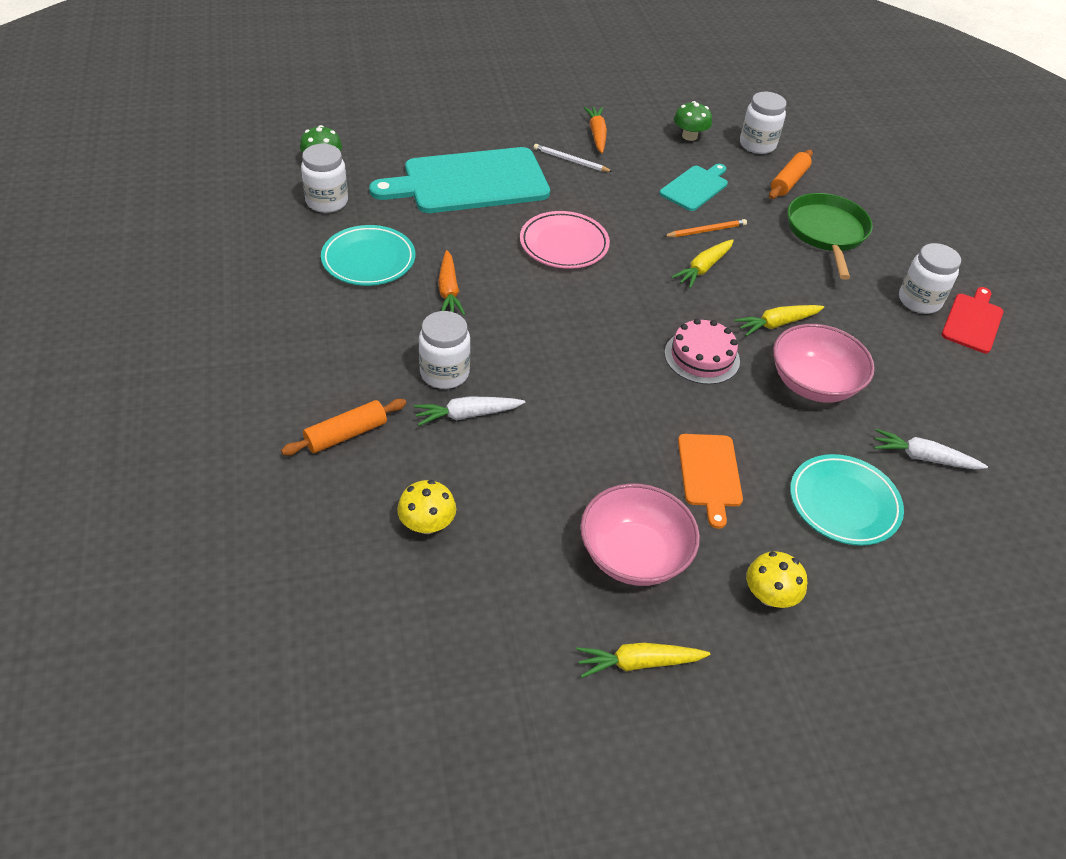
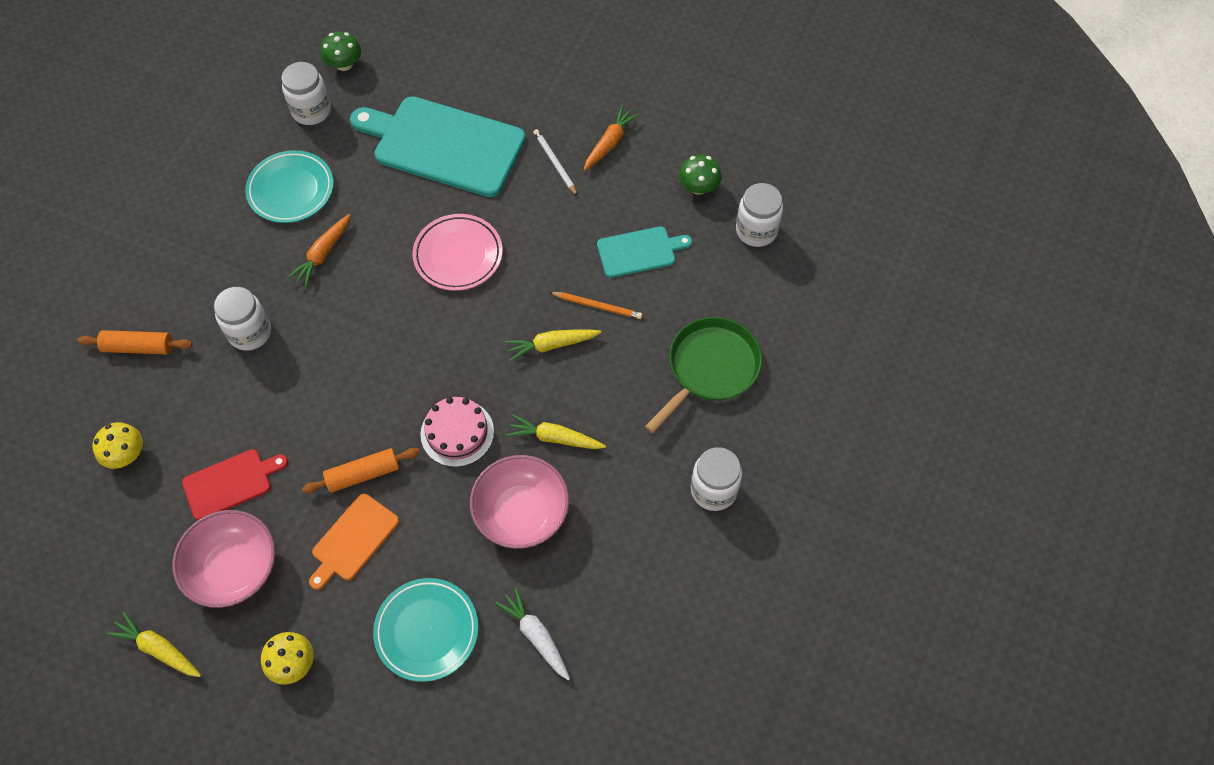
camera: 40 degrees right, 15 degrees up
white carrot [414,396,525,426] -> none
orange rolling pin [769,150,813,199] -> orange rolling pin moved to [302,448,420,493]
red cutting board [941,287,1004,353] -> red cutting board moved to [182,449,288,520]

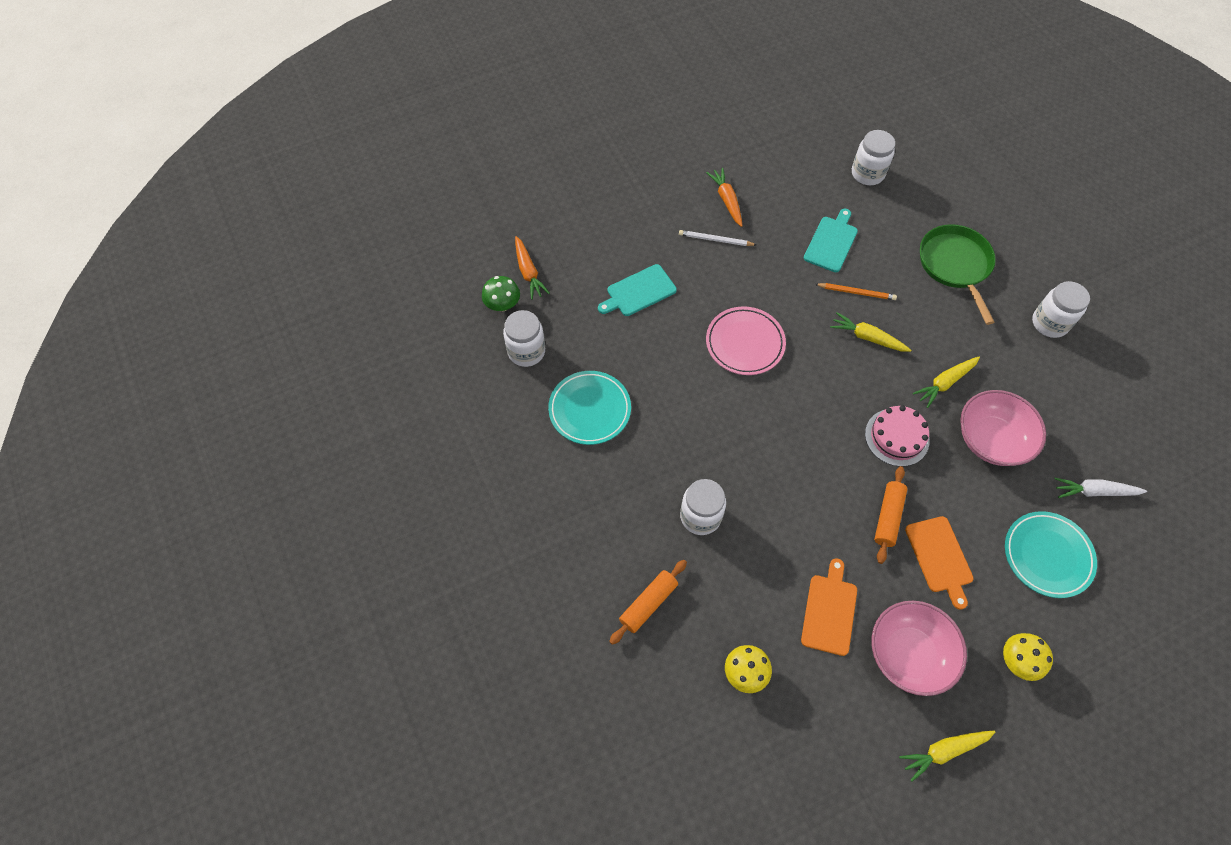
camera: 50 degrees left, 0 degrees up
red cutting board [182,449,288,520] -> orange cutting board [801,558,857,656]
orange carrot [287,214,351,287] -> orange carrot moved to [515,236,550,300]
turquoise cutting board [350,96,526,197] -> turquoise cutting board [598,264,677,316], size x0.51
yellow carrot [505,330,601,361] -> yellow carrot turned 90 degrees clockwise [830,312,911,352]
orange pencil [549,292,642,319] -> orange pencil turned 45 degrees clockwise [815,283,897,300]
green mushroom [679,154,722,195] -> none

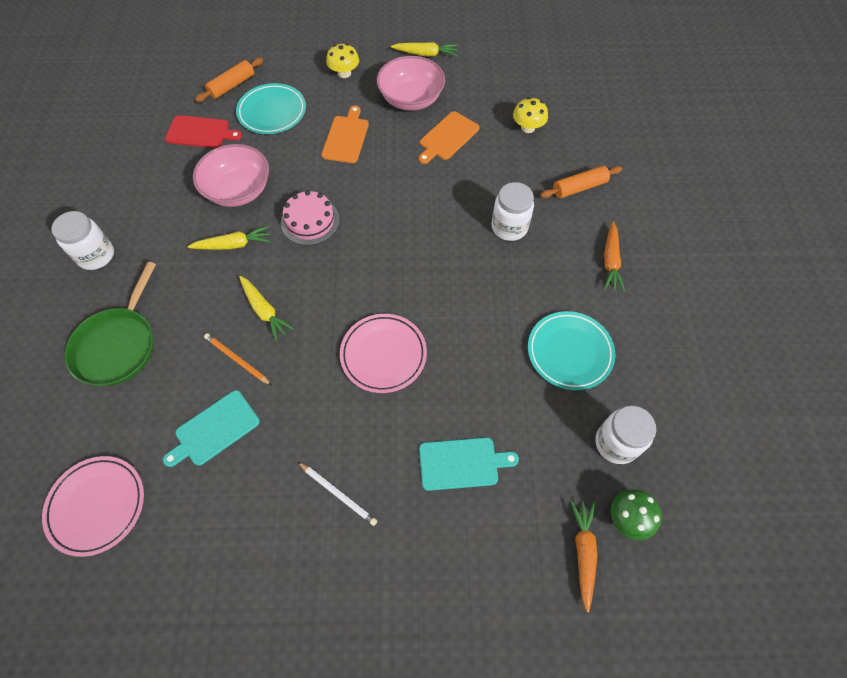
camera: 155 degrees left, 0 degrees up
orange carrot [706,168,742,227] -> orange carrot moved to [604,222,625,292]
white jar [852,130,895,185] -> pink plate [42,456,144,557]
orange rolling pin [874,466,907,564] -> orange rolling pin moved to [195,58,263,102]
white carrot [1054,478,1147,498] -> red cutting board [165,115,242,148]

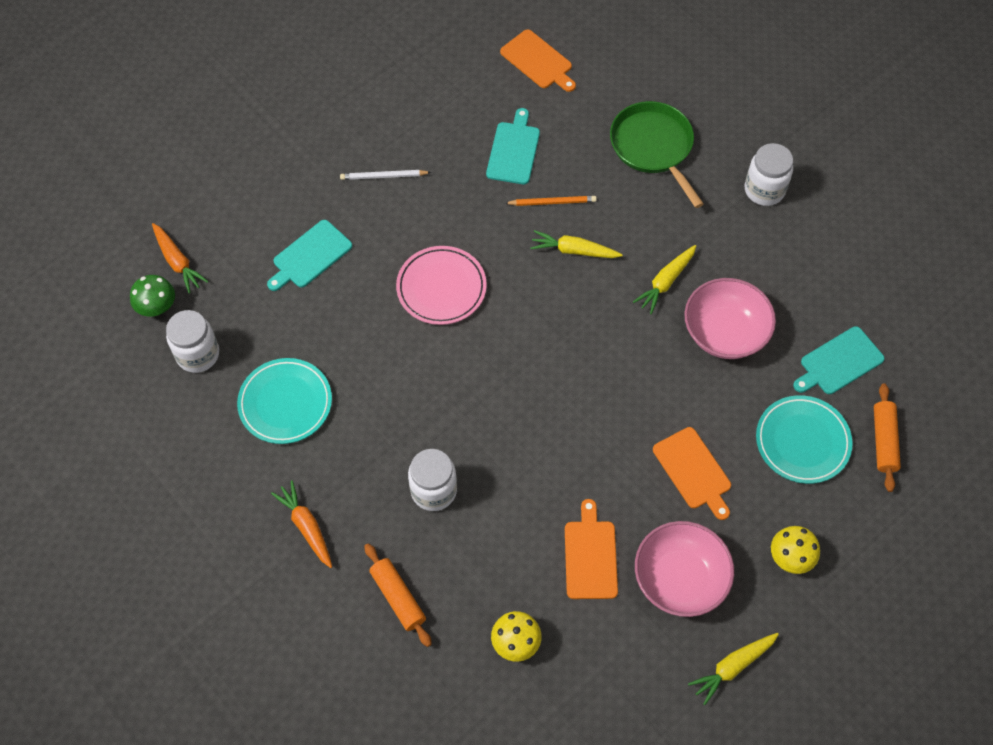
camera: 140 degrees right, 0 degrees up
pink plate [42,456,144,557] -> orange cutting board [500,29,576,92]
red cutting board [165,115,242,148] -> turquoise cutting board [793,326,885,394]
pink cake [281,190,340,245] -> none
orange rolling pin [540,166,622,198] -> orange rolling pin turned 60 degrees counterclockwise [364,544,432,647]

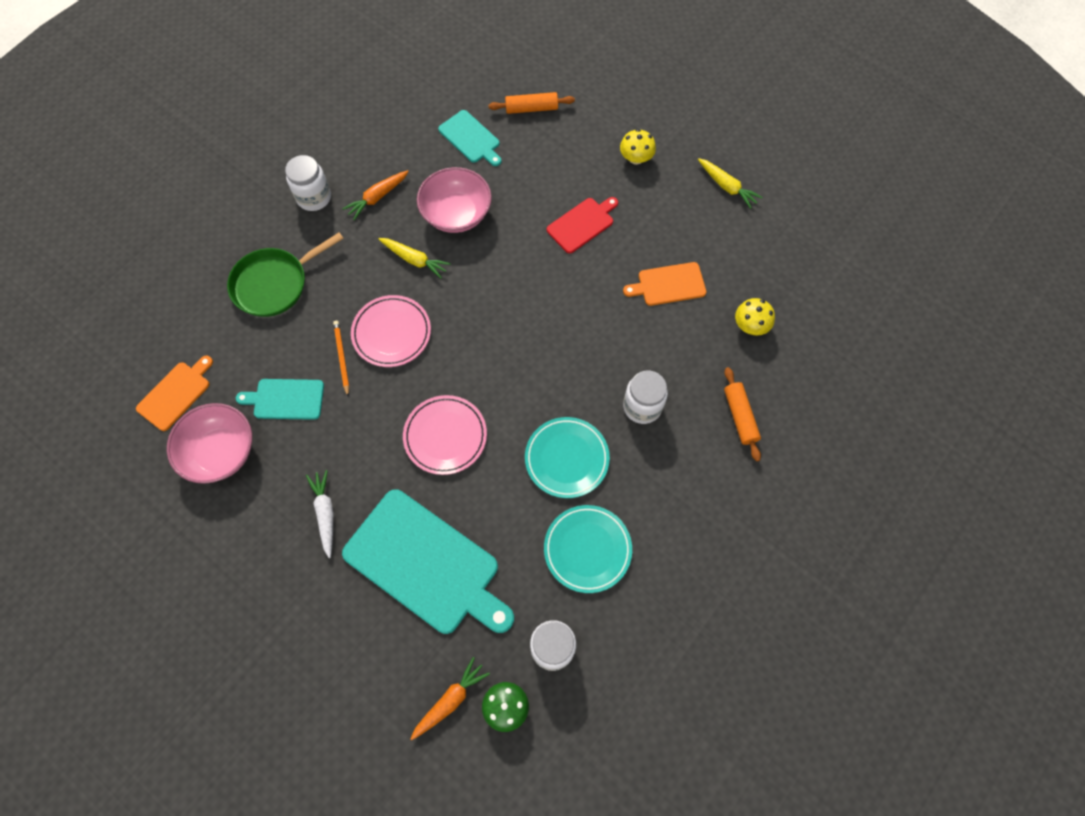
camera: 100 degrees left, 5 degrees up
turquoise cutting board [267,220,352,291] -> turquoise cutting board [342,489,514,634], size x1.97
orange carrot [271,480,332,568] -> orange carrot moved to [342,170,409,220]
white pencil [340,170,431,180] -> white carrot [306,470,333,558]
orange rolling pin [364,544,432,647] -> orange rolling pin turned 60 degrees counterclockwise [724,367,761,461]
yellow carrot [530,230,623,258] -> pink plate [351,295,431,367]
pink bowl [635,521,734,617] -> pink bowl moved to [167,403,252,484]
orange cutting board [653,427,731,520] -> red cutting board [547,197,618,253]
turquoise plate [756,395,853,484] -> turquoise plate moved to [525,417,610,498]

